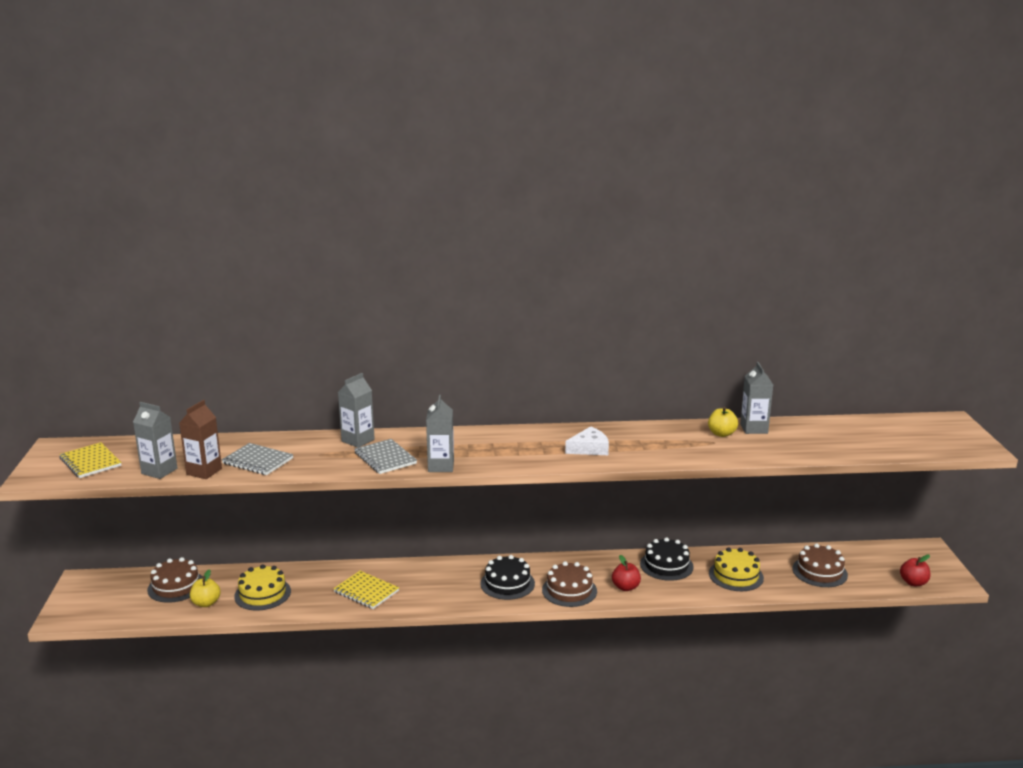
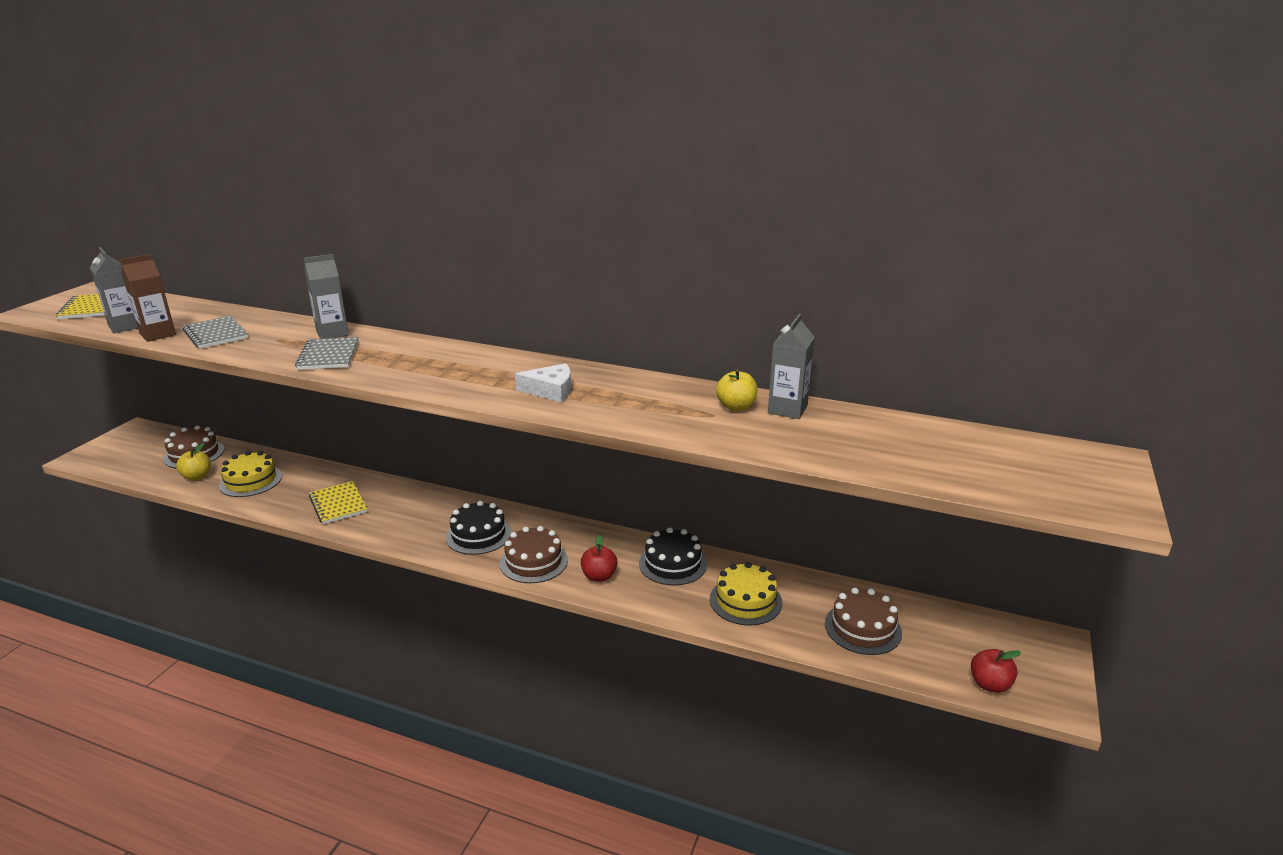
camera: 25 degrees right, 5 degrees up
grey carton [426,395,454,472] -> none

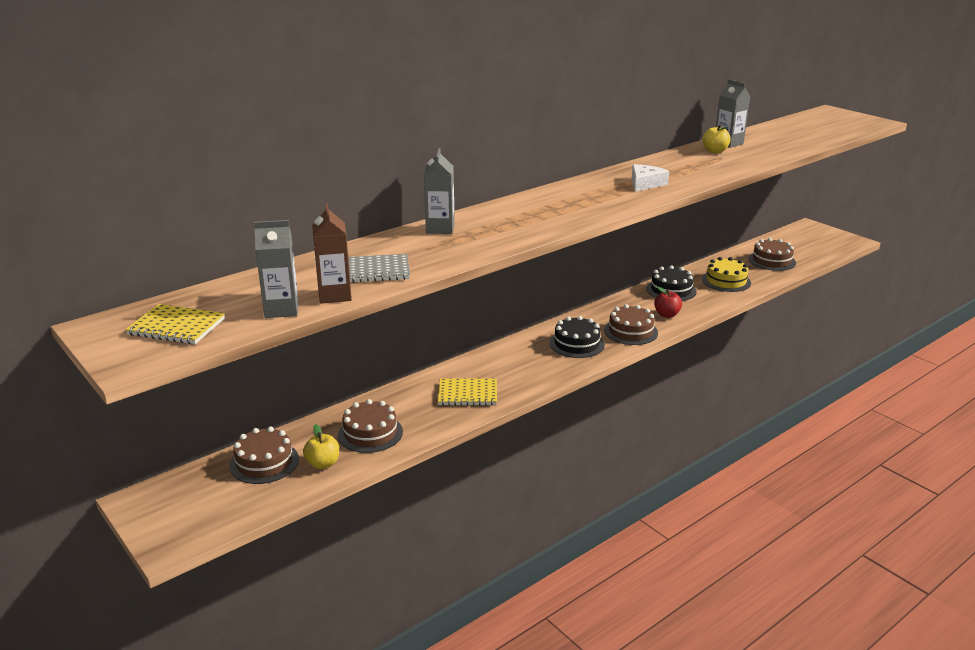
camera: 60 degrees left, 0 degrees up
yellow cake [219,451,282,497] -> brown cake [338,399,403,453]
grey notebook [295,337,358,370] -> none
red apple [971,649,1021,693] -> none

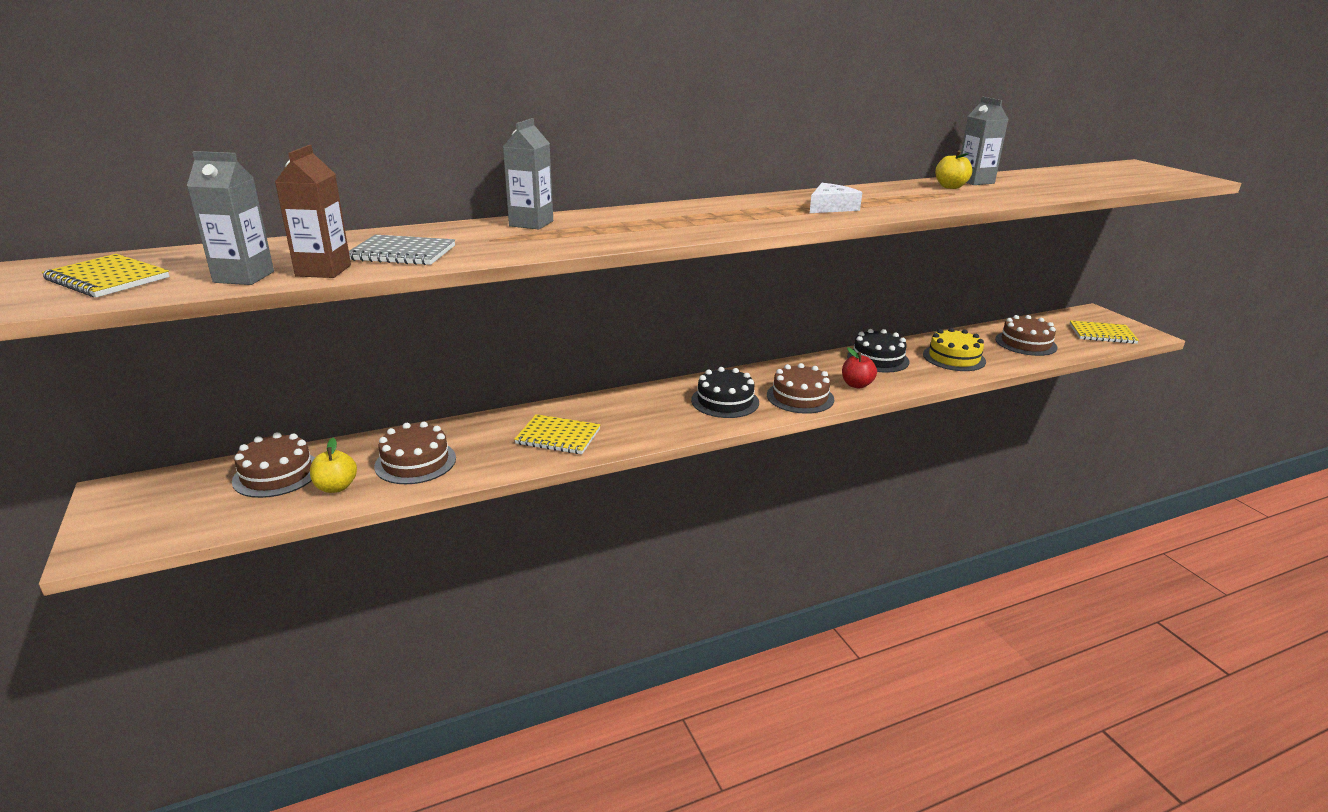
camera: 15 degrees right, 0 degrees up
none -> yellow notebook [1070,320,1139,344]

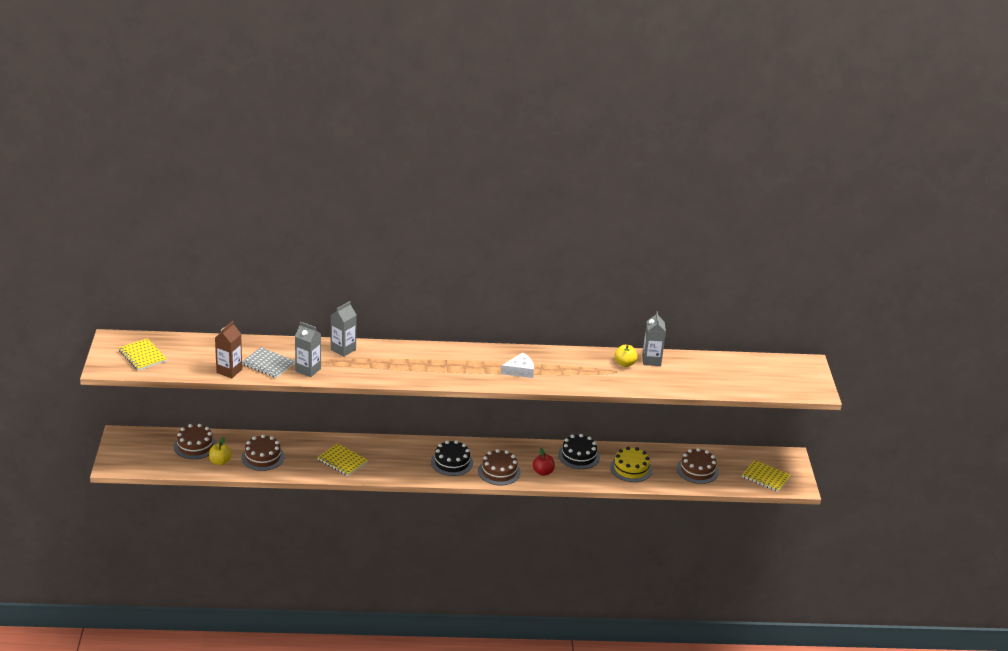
camera: 20 degrees right, 5 degrees up
grey carton [187,151,274,285] -> grey carton moved to [295,322,321,377]

